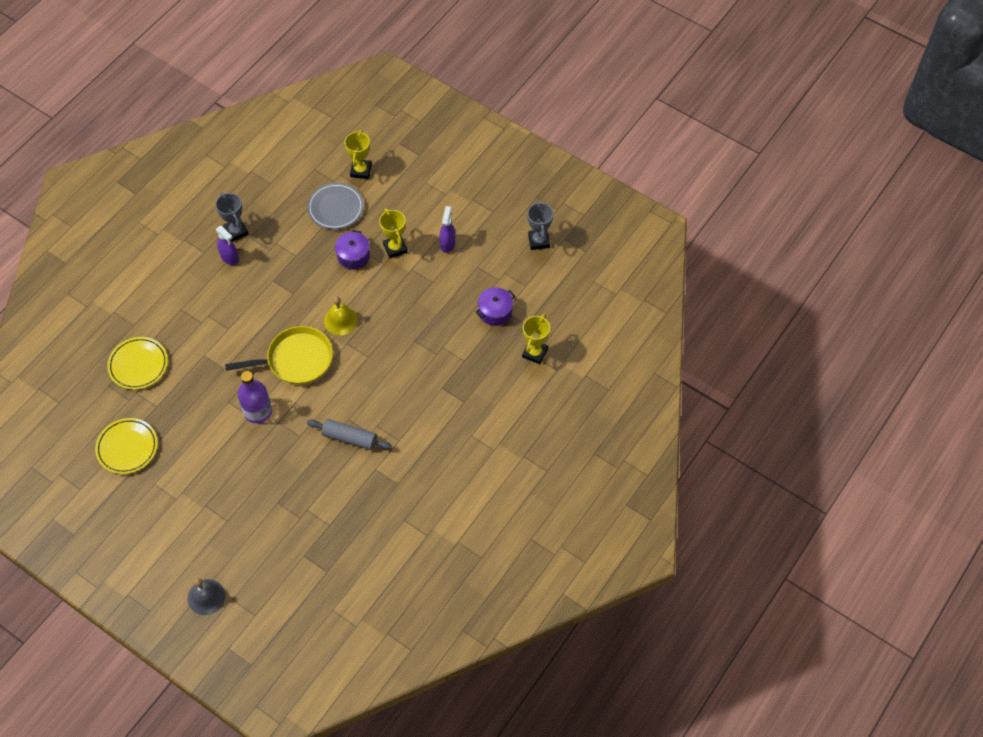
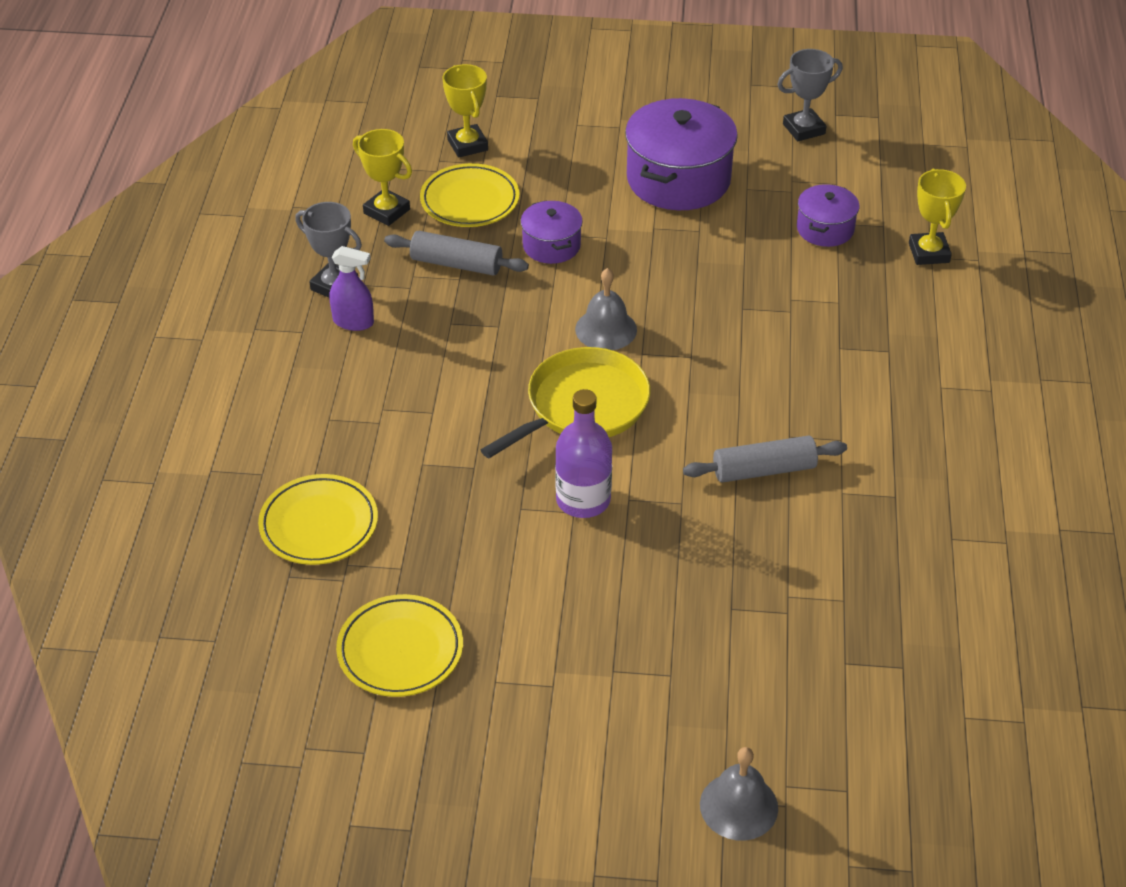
camera: 30 degrees left, 15 degrees down
grey plate [307,183,364,229] -> yellow plate [420,163,520,227]
yellow bell [324,297,358,335] -> grey bell [575,268,637,350]
yellow trophy [379,208,408,259] -> yellow trophy moved to [353,129,412,226]
purple spray bottle [440,206,455,253] -> purple pot [625,98,738,210]
grey trophy [527,200,554,250] -> grey trophy turned 75 degrees counterclockwise [777,49,843,141]
none -> grey rolling pin [384,231,529,276]

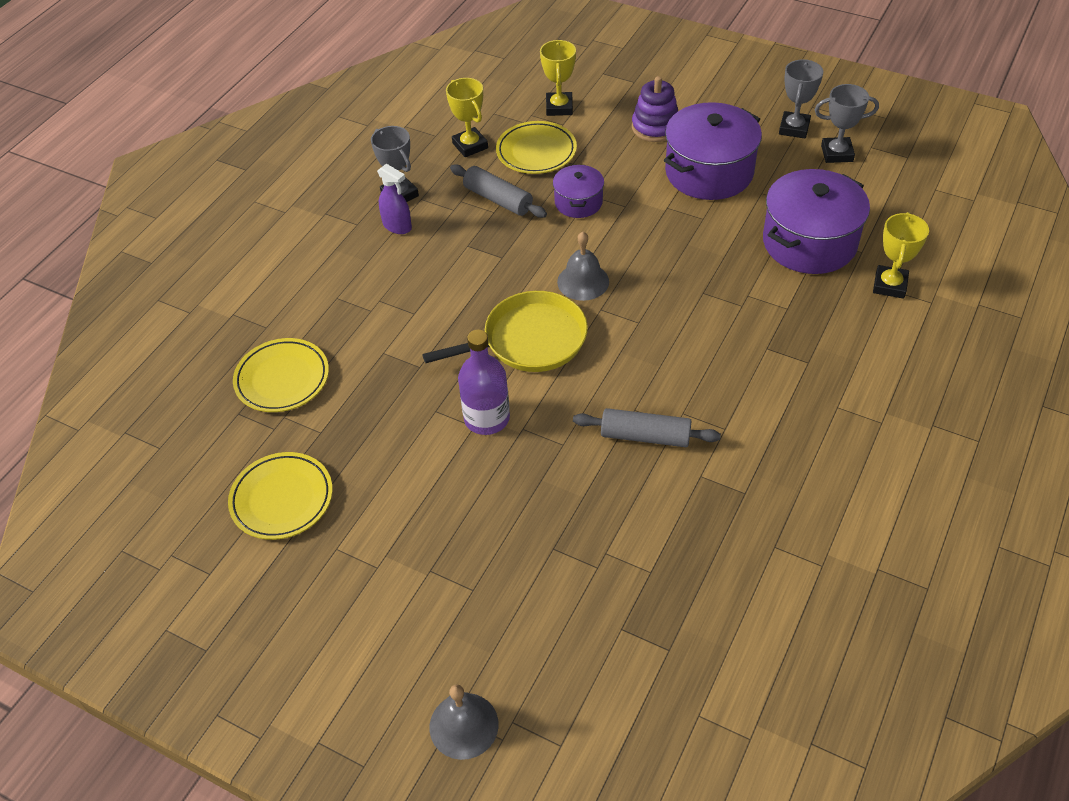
camera: 25 degrees right, 5 degrees up
purple pot [797,184,859,247] -> purple pot [763,169,870,274], size x1.86
none -> purple stacking toy [632,76,678,142]
none -> grey trophy [779,59,823,138]

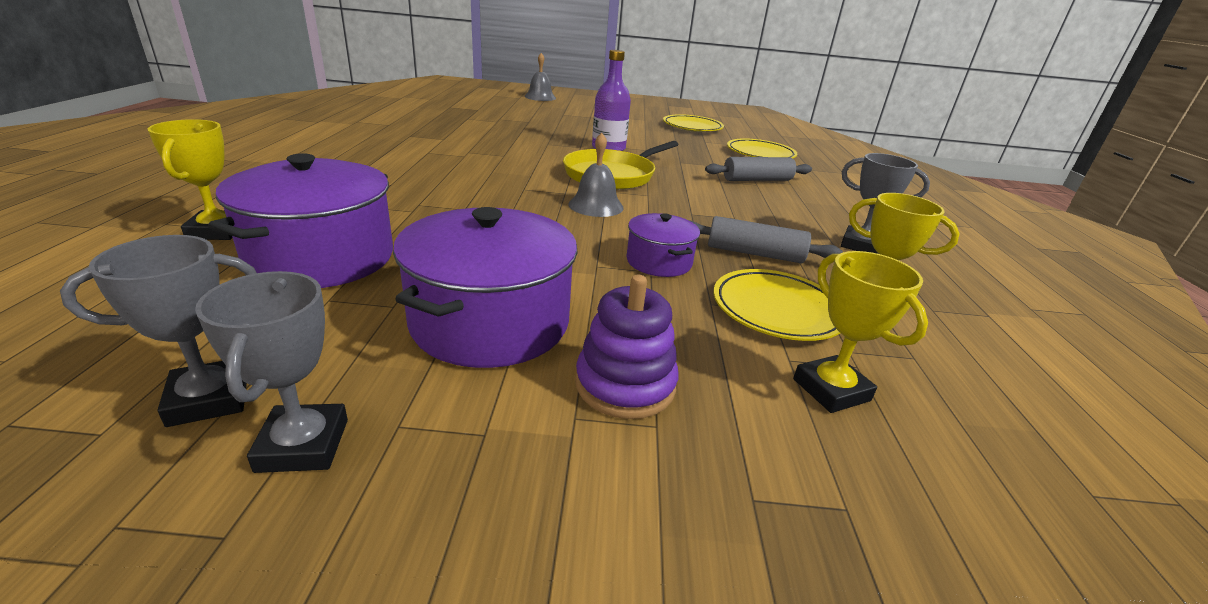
camera: 150 degrees right, 20 degrees down
purple spray bottle [377,164,412,234] -> none
grey rolling pin [573,408,721,447] -> grey rolling pin moved to [705,157,812,181]

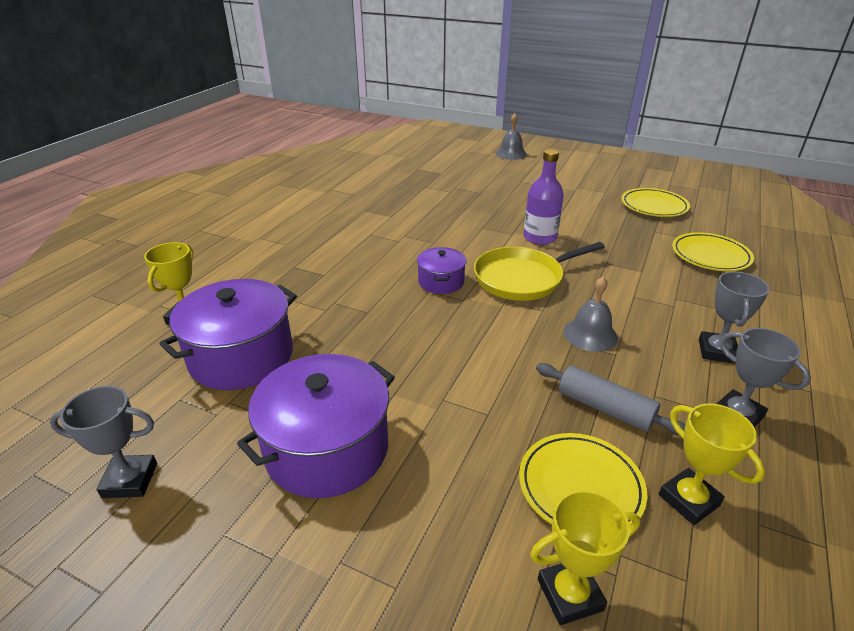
camera: 25 degrees right, 5 degrees up
grey trophy [195,271,348,473] -> grey trophy moved to [699,271,770,364]
grey bell [568,133,624,217] -> grey bell moved to [564,276,618,352]
purple stacking toy [575,275,678,419] -> none
purple pot [626,213,700,277] -> purple pot moved to [417,247,467,294]
grey rolling pin [705,157,812,181] -> none
yellow trophy [793,251,928,413] -> yellow trophy turned 75 degrees clockwise [530,490,640,625]

